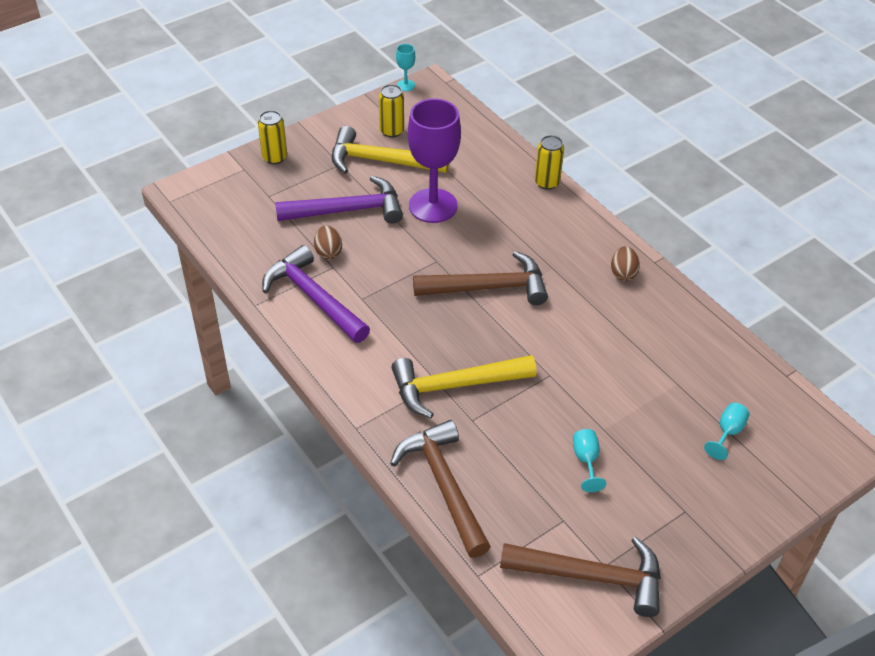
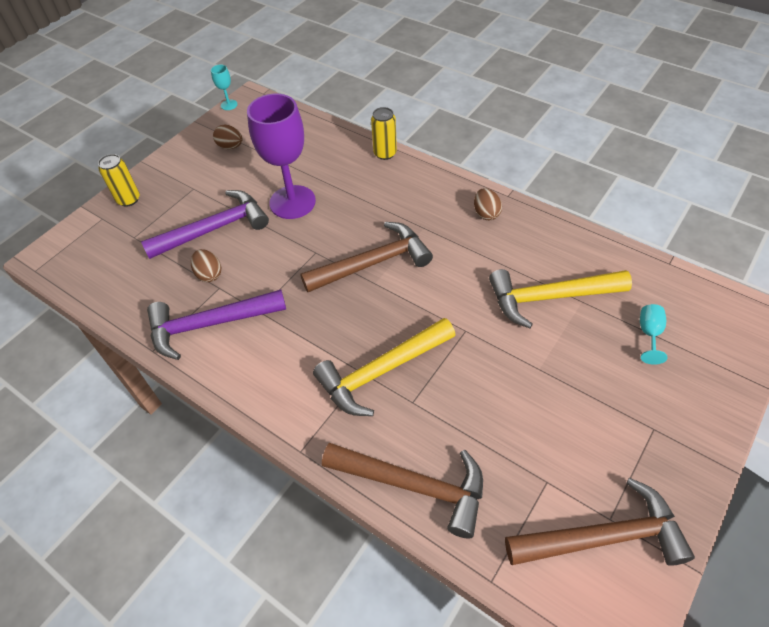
camera: 15 degrees left, 5 degrees up
purple hammer [262,245,370,343] -> purple hammer turned 45 degrees counterclockwise [147,289,286,360]
yellow hammer [332,126,449,174] -> yellow hammer moved to [489,269,632,328]
yellow can [379,84,404,138] -> brown egg [213,125,242,149]
brown hammer [390,420,491,558] -> brown hammer turned 150 degrees clockwise [322,443,483,539]
turquoise goblet [573,429,606,492] -> none

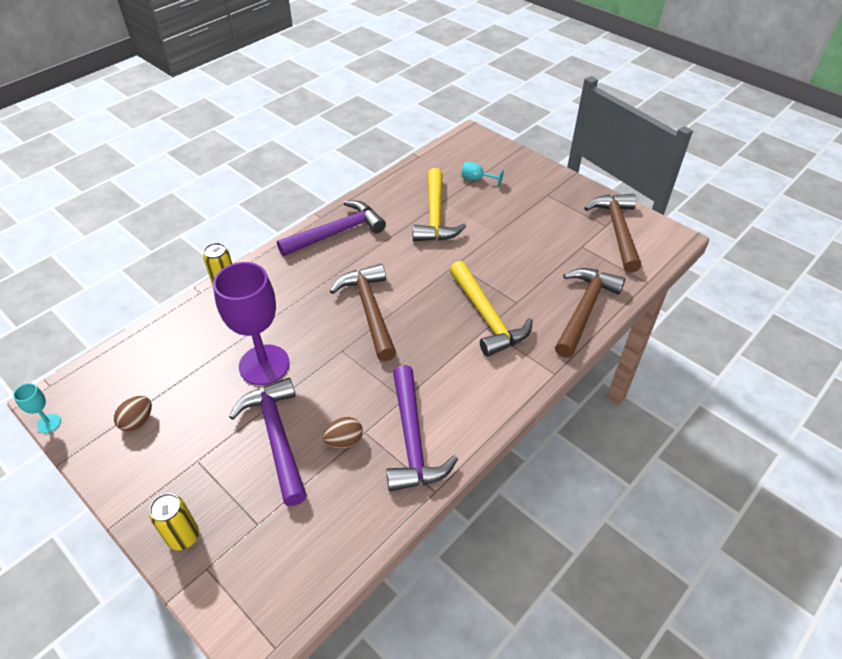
camera: 85 degrees left, 5 degrees down
brown egg [474,188,502,220] -> purple hammer [277,201,386,256]

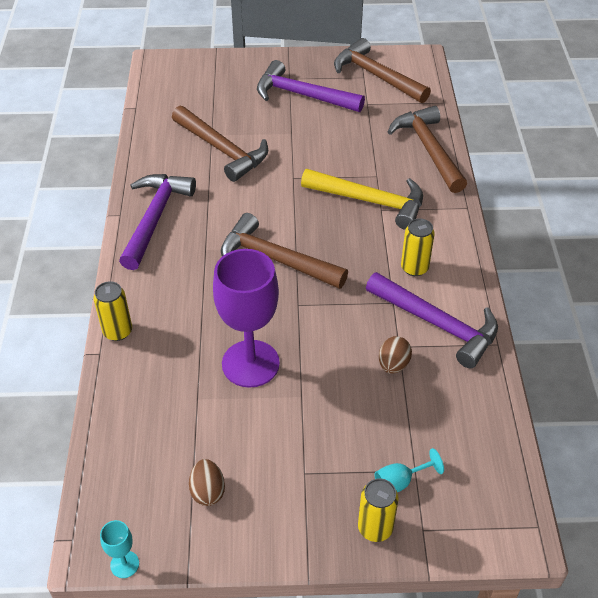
camera: 45 degrees left, 0 degrees up
purple hammer [229,378,307,506] -> purple hammer moved to [257,60,365,112]
yellow hammer [413,168,467,241] -> brown hammer [172,106,268,182]
turquoise goblet [462,162,504,186] -> turquoise goblet moved to [375,448,444,492]
none -> yellow can [401,218,435,276]

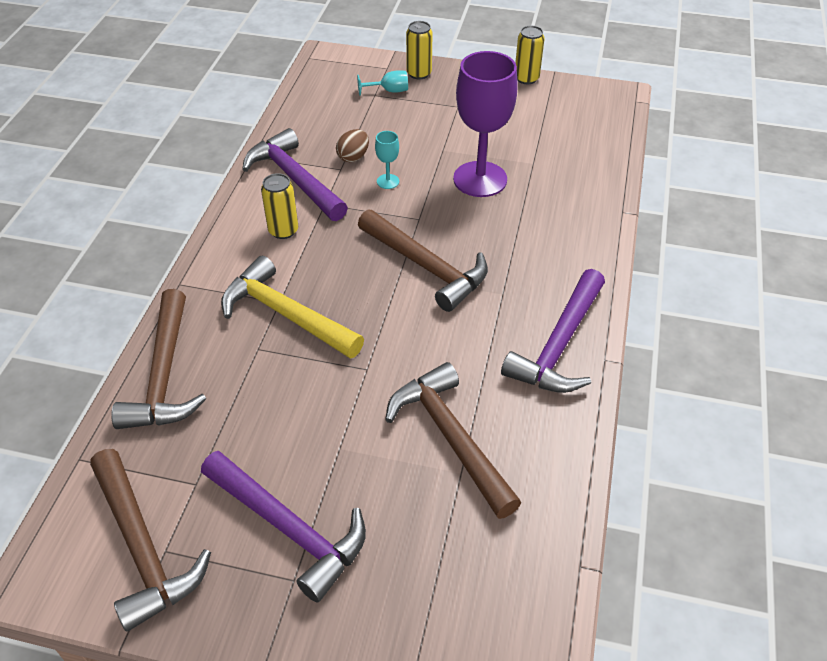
camera: 165 degrees left, 0 degrees up
yellow can [93,281,132,341] -> yellow can moved to [515,26,545,84]
turquoise goblet [100,520,139,578] -> turquoise goblet moved to [375,131,399,189]
brown egg [189,459,225,506] -> none

